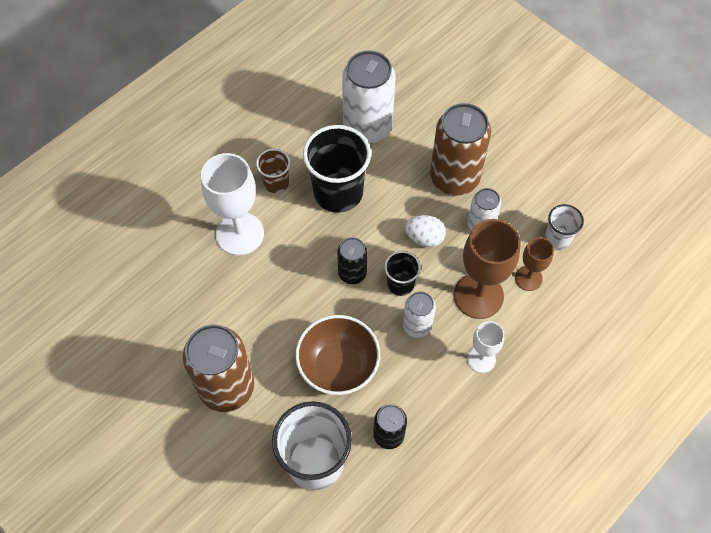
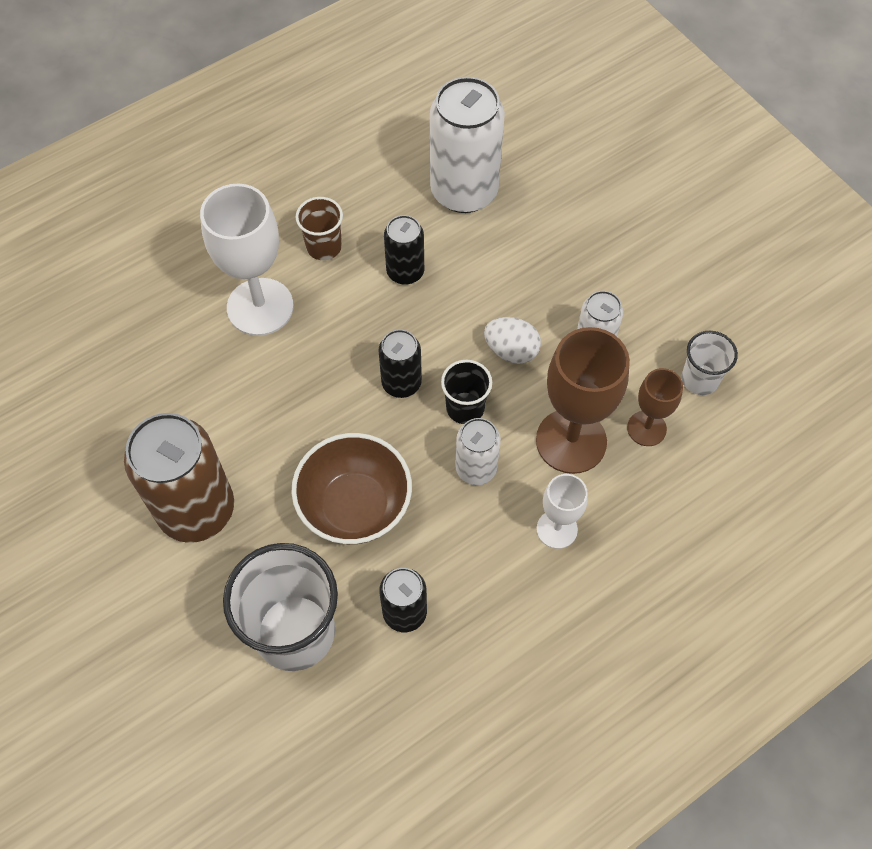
camera: 10 degrees right, 0 degrees up
black cup [303,125,371,213] -> black can [384,215,424,285]
brown can [430,103,491,196] -> none

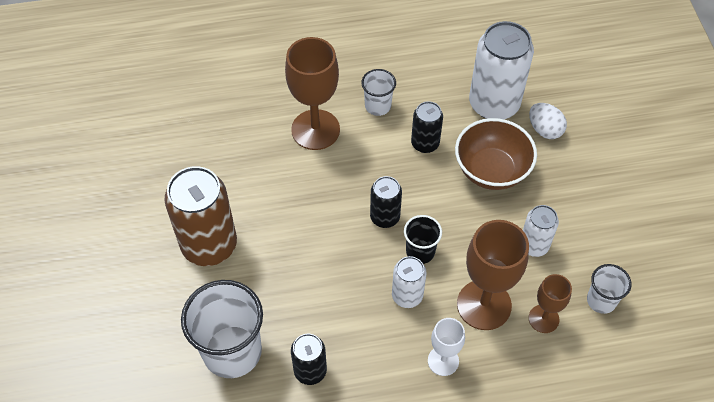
camera: 25 degrees right, 5 degrees down
white goblet [200,183,294,336] -> brown goblet [285,37,340,150]
brown bowl [291,433,412,544] -> brown bowl moved to [455,118,537,190]
brown cup [296,197,343,260] -> white cup [361,69,396,116]
white egg [484,317,541,364] -> white egg moved to [529,103,567,139]

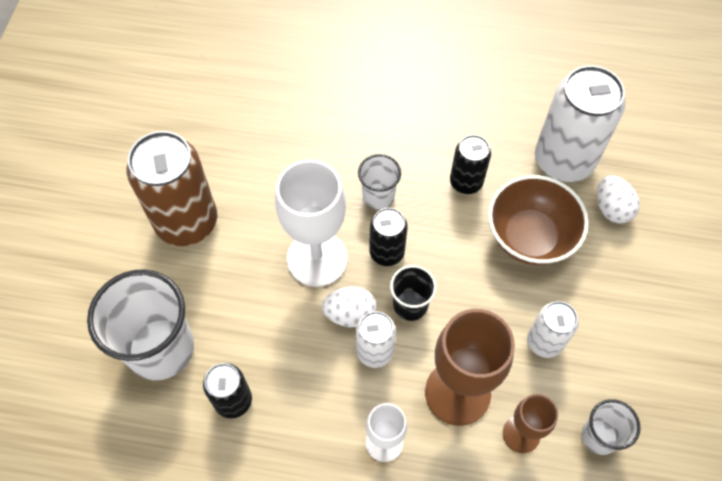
camera: 20 degrees right, 5 degrees up
brown goblet [285,37,340,150] -> none
white cup [361,69,396,116] -> white cup moved to [358,154,401,209]
none -> white goblet [275,159,348,287]
none -> white egg [322,286,377,327]

